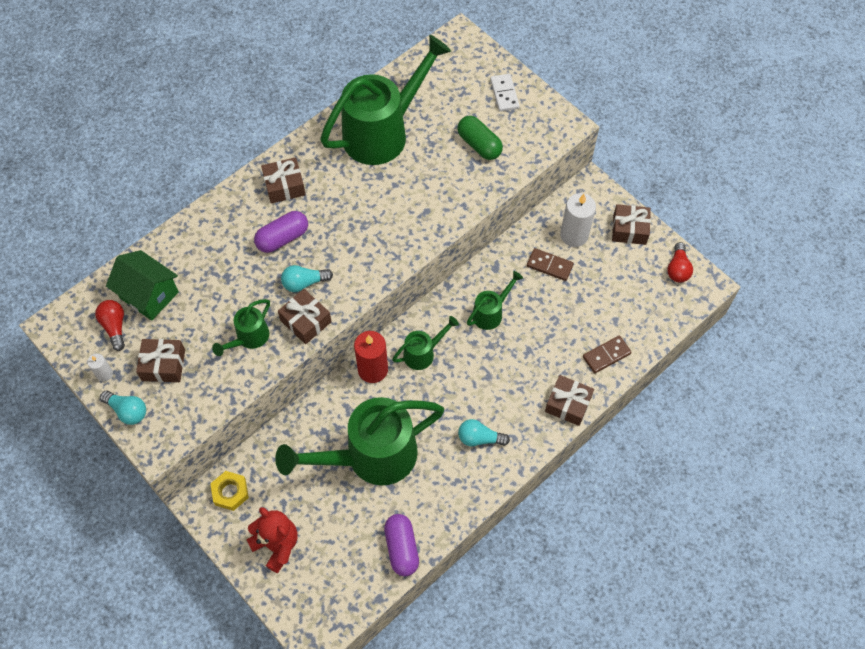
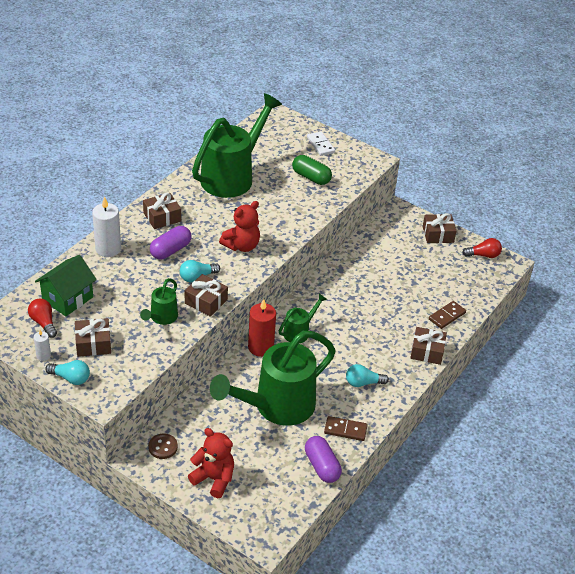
camera: 15 degrees left, 20 degrees down
green house [106,250,179,321] -> green house turned 75 degrees counterclockwise [35,255,97,316]
yellow nut [210,471,249,511] -> brown button [148,433,178,459]
green watering can [467,271,523,330] -> none
brown domino [527,248,574,281] -> brown domino moved to [324,416,368,441]
white candle [560,193,596,247] -> white candle moved to [92,196,121,257]
red light bulb [667,242,693,283] -> red light bulb turned 90 degrees counterclockwise [462,238,502,258]
none -> red teddy bear [219,201,260,252]

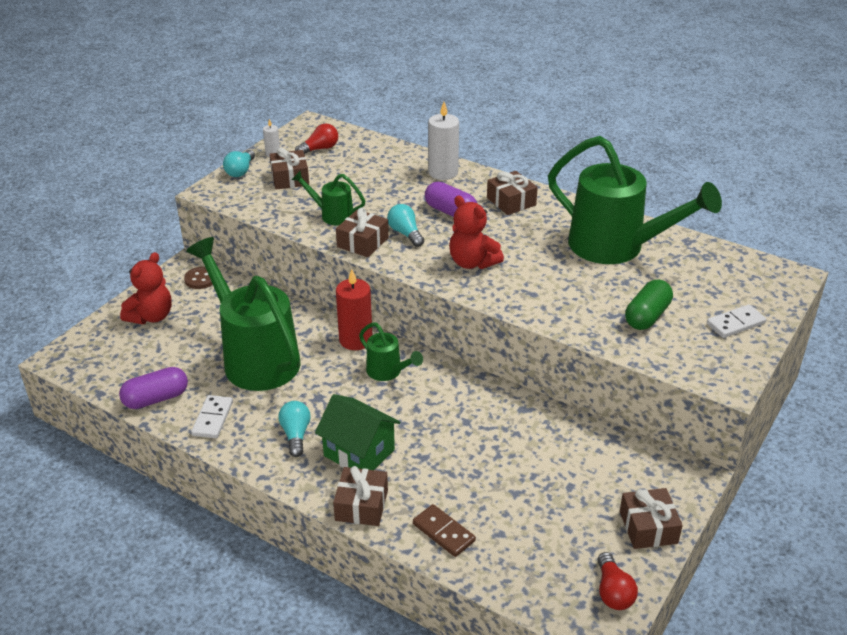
camera: 90 degrees right, 5 degrees down
green house [35,255,97,316] -> green house moved to [315,394,400,470]
brown domino [324,416,368,441] -> white domino [191,395,233,438]

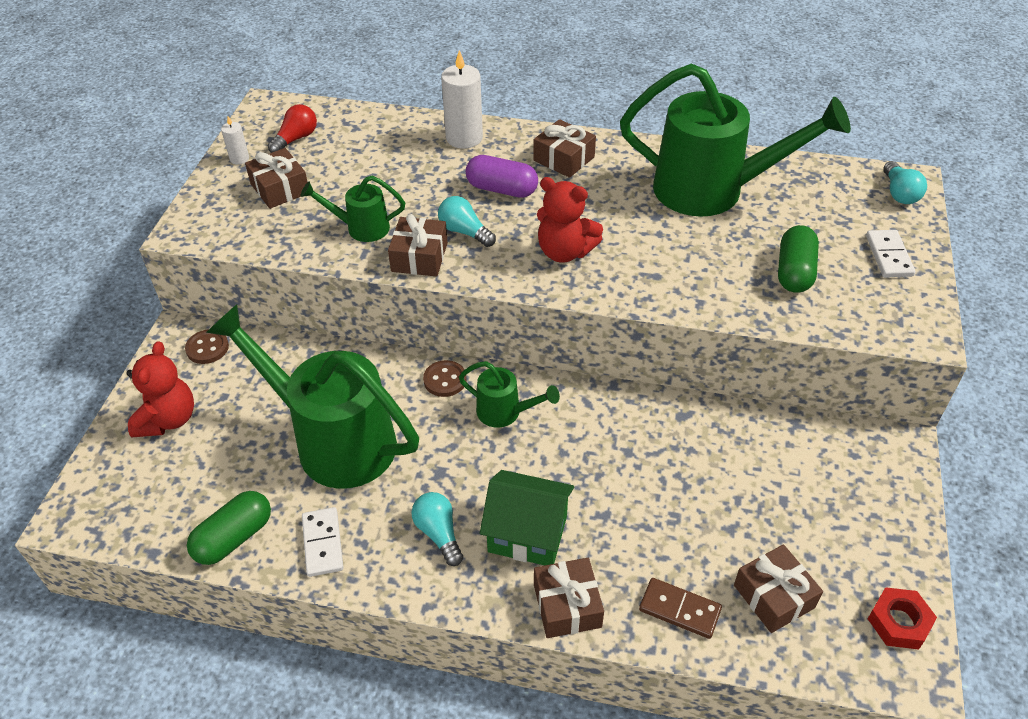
camera: 20 degrees left, 10 degrees up
purple capsule [119,367,188,409] -> green capsule [187,491,271,565]
turquoise light bulb [223,150,255,177] -> turquoise light bulb moved to [883,161,927,204]
red candle [336,269,372,350] -> brown button [423,360,467,397]
red light bulb [598,552,638,610] -> red nut [868,587,937,650]
brown gift [620,488,683,549] -> brown gift moved to [734,544,823,633]
white domino [707,305,766,338] -> white domino turned 45 degrees counterclockwise [866,230,915,277]

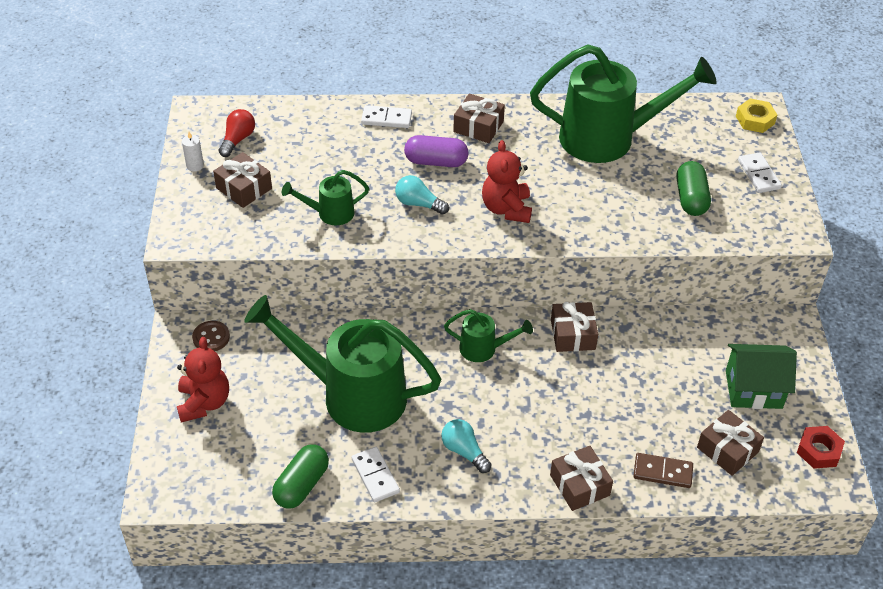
camera: 15 degrees left, 0 degrees up
brown gift [388,214,448,277] -> brown gift moved to [551,302,598,352]
brown button [423,360,467,397] -> none
white candle [441,50,483,149] -> white domino [361,105,412,128]
green house [480,470,574,565] -> green house moved to [726,344,797,409]
red teddy bear [537,177,603,263] -> red teddy bear turned 75 degrees clockwise [482,140,532,223]
turquoise light bulb [883,161,927,204] -> yellow nut [736,98,777,133]

